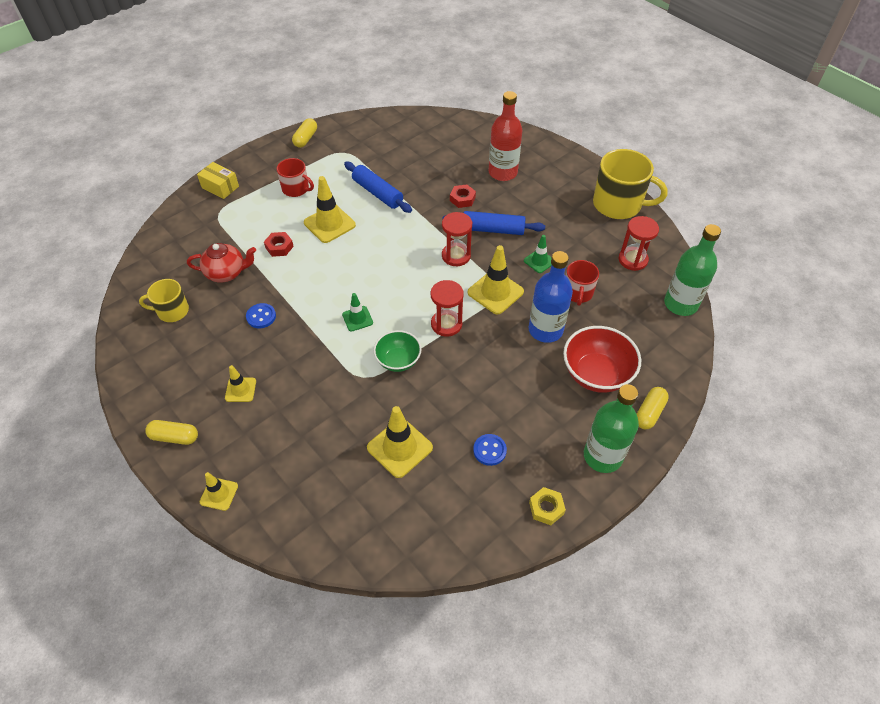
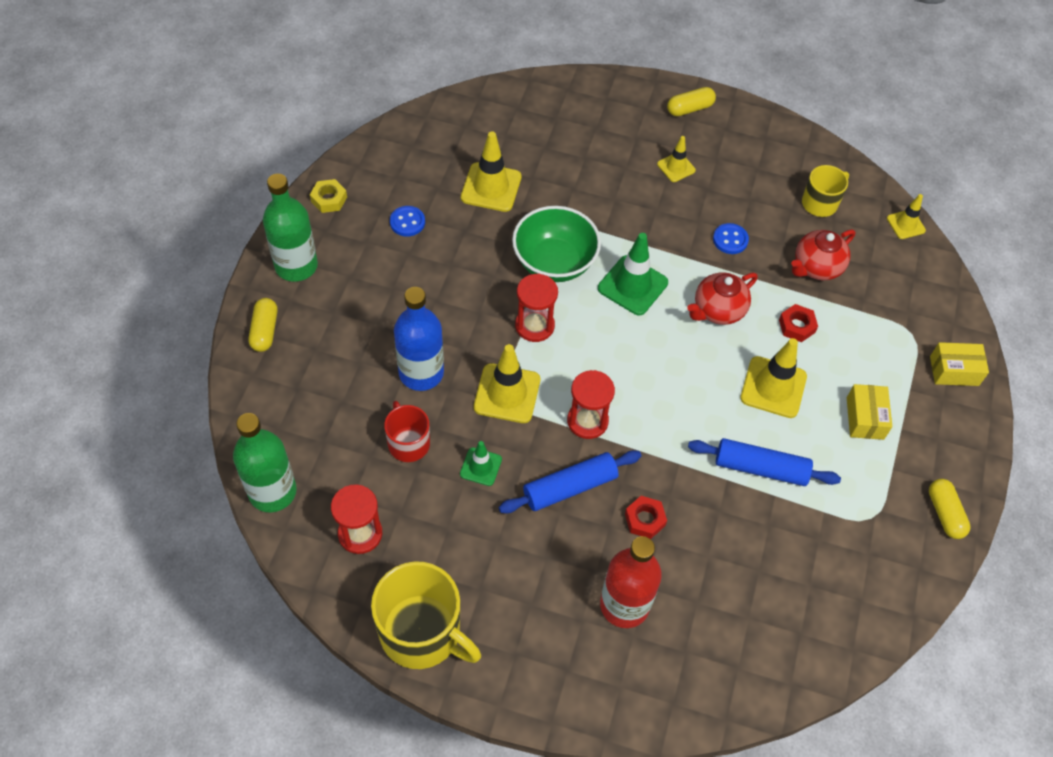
camera: 145 degrees right, 5 degrees up
yellow traffic cone [200,472,238,511] -> yellow traffic cone moved to [887,194,926,239]
red mug [277,158,314,197] -> yellow box [847,384,892,440]
green traffic cone [342,293,373,332] -> green traffic cone [598,233,668,315], size x1.73
green bowl [374,330,421,372] -> green bowl [512,206,601,282], size x1.57
red bowl [563,326,641,393] -> none
yellow mug [593,149,668,219] -> yellow mug turned 135 degrees counterclockwise [371,561,481,669]
none -> red teapot [687,272,758,325]

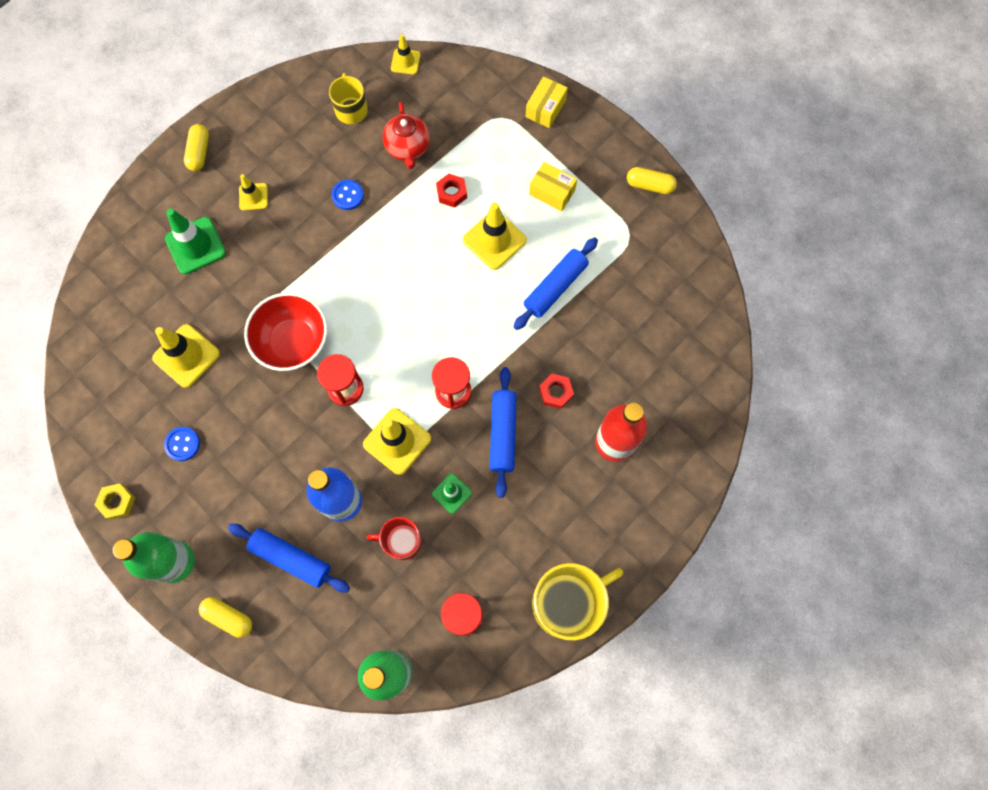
camera: 60 degrees left, 15 degrees up
green bowl [512,206,601,282] -> red bowl [244,292,327,371]
green traffic cone [598,233,668,315] -> green traffic cone moved to [165,209,226,274]
red teapot [687,272,758,325] -> none
none -> blue rolling pin [228,524,350,592]

